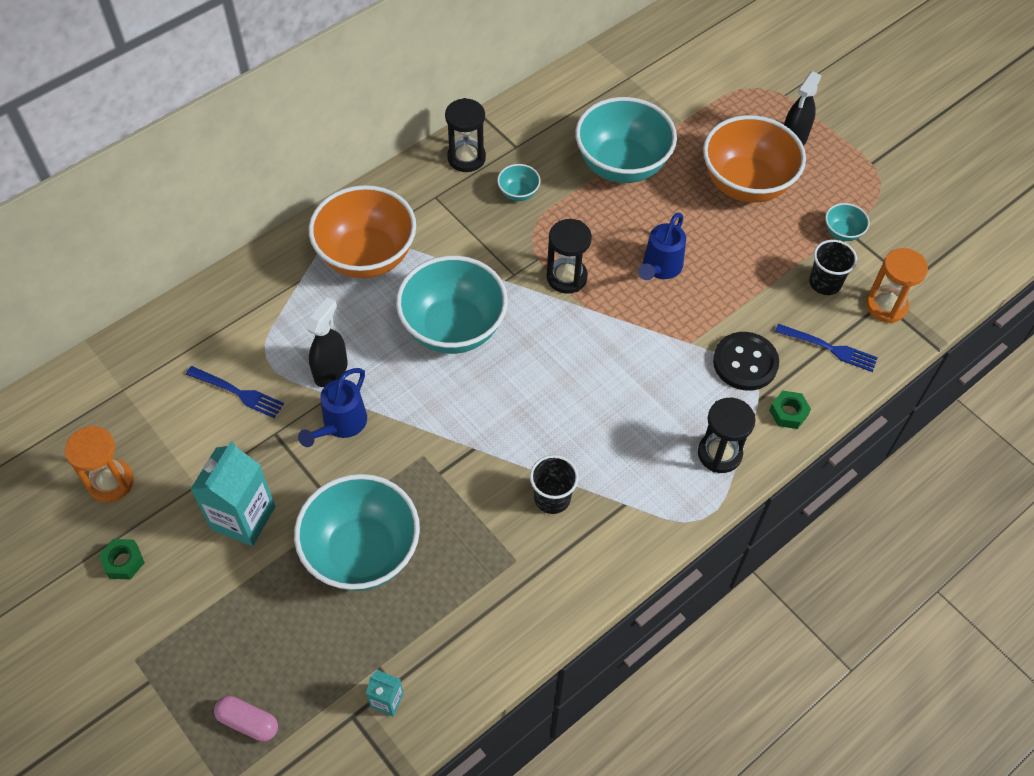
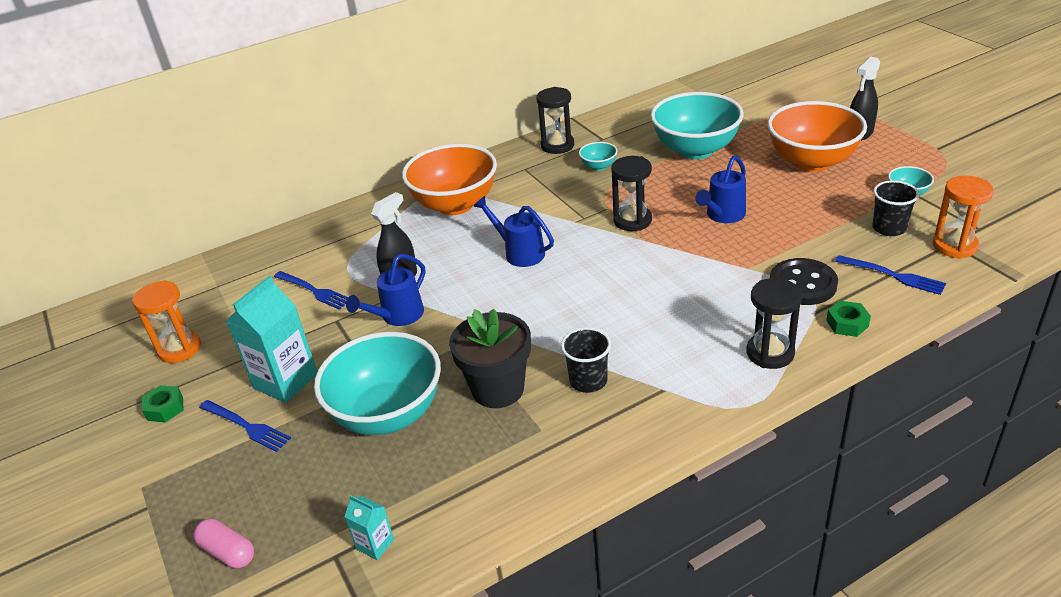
camera: 15 degrees right, 20 degrees down
turquoise bowl [396,256,508,354] -> blue watering can [473,196,554,267]
none -> blue fork [199,400,291,452]
none -> black flower pot [449,309,531,408]

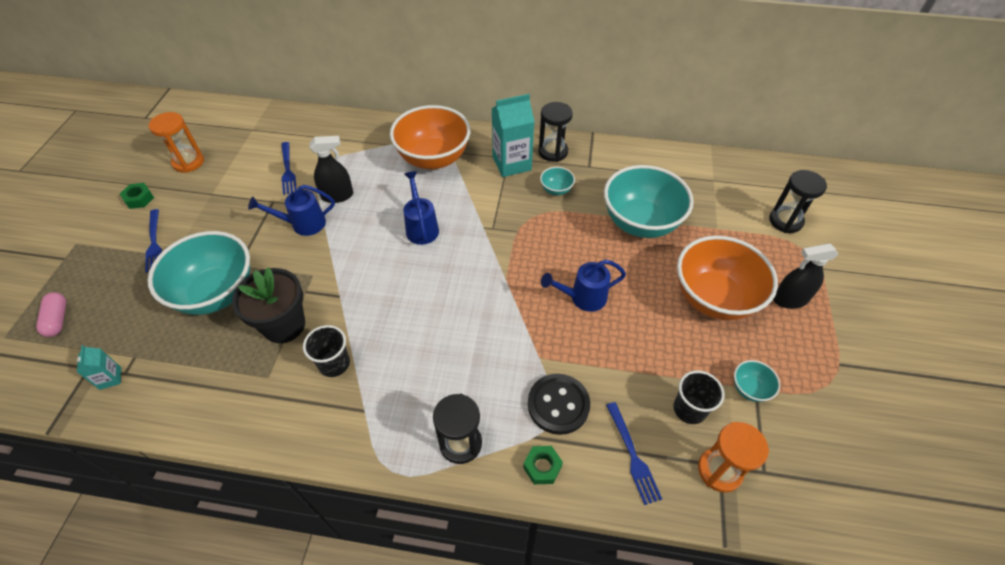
camera: 35 degrees right, 15 degrees up
turquoise carton [226,276,317,403] -> turquoise carton moved to [491,94,534,177]
black hourglass [611,156,652,231] -> black hourglass moved to [769,170,827,233]

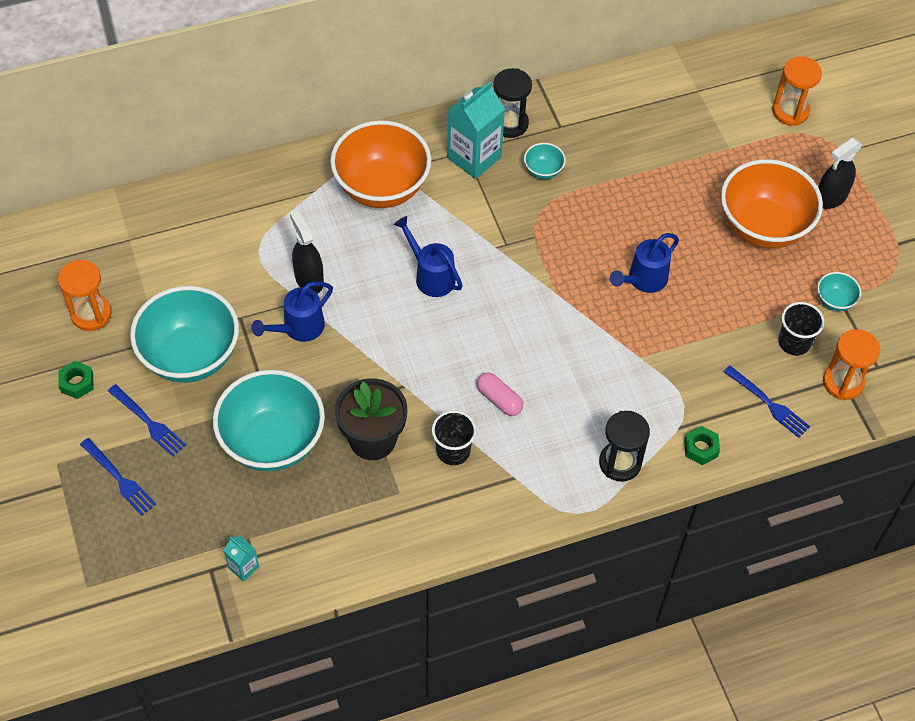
camera: 30 degrees left, 5 degrees up
pink capsule [36,292,66,337] -> pink capsule moved to [477,372,523,416]
blue fork [282,142,297,195] -> blue fork moved to [80,438,156,516]
black spray bottle [309,136,353,203] -> black spray bottle turned 75 degrees counterclockwise [290,210,324,294]
black button [528,374,590,435] -> none
turquoise bowl [604,165,694,238] -> turquoise bowl moved to [130,286,239,383]
black hourglass [769,170,827,233] -> orange hourglass [772,56,822,126]

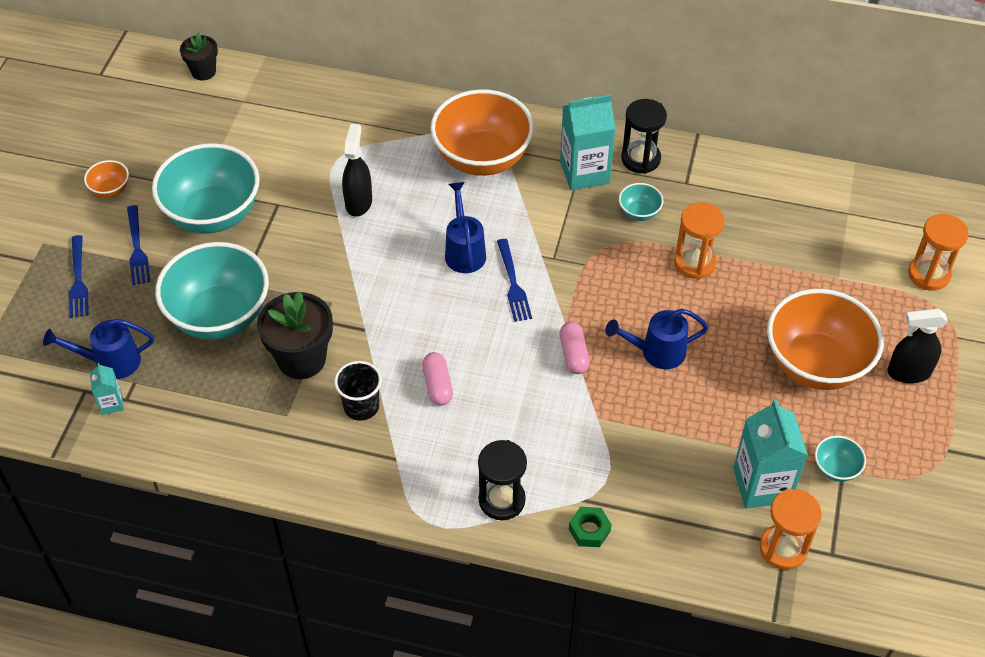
camera: 35 degrees right, 5 degrees down
orange hourglass [58,260,112,331] -> orange hourglass moved to [674,202,725,279]
green nut [59,361,94,399] -> orange bowl [84,160,129,198]
blue watering can [252,282,333,342] -> blue watering can moved to [43,318,154,379]
blue fork [724,366,810,438] -> blue fork moved to [497,239,532,322]
black cup [778,302,824,355] -> turquoise carton [733,399,808,509]
none -> black flower pot [180,33,218,80]
none -> pink capsule [560,322,590,374]

